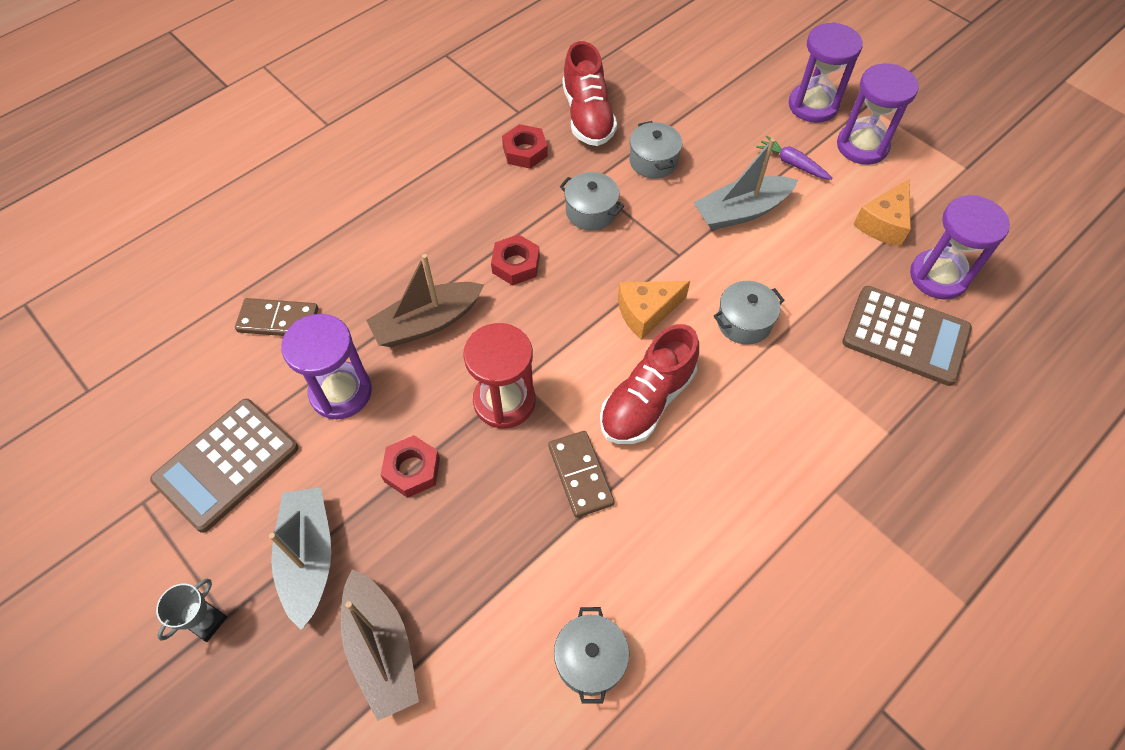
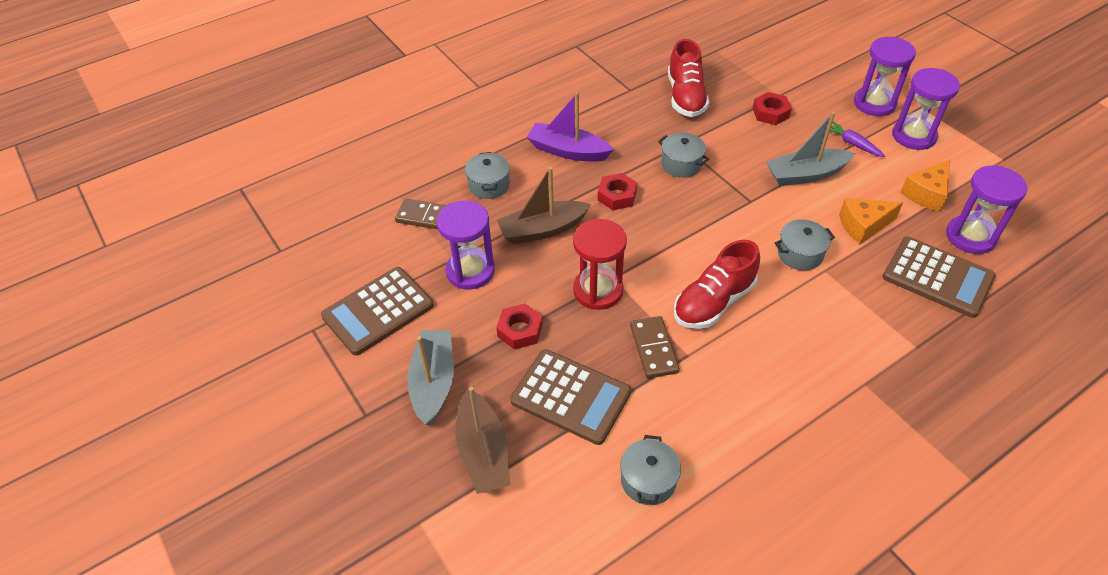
camera: 10 degrees right, 10 degrees down
grey trophy [156,579,227,642] -> none
red nut [502,124,548,169] -> red nut moved to [752,92,792,125]
orange cheese [618,281,690,340] -> orange cheese moved to [839,198,903,244]
grey pot [629,121,682,179] -> grey pot moved to [465,152,510,199]
none -> brown calculator [510,349,631,445]
none -> purple boat [527,93,614,161]

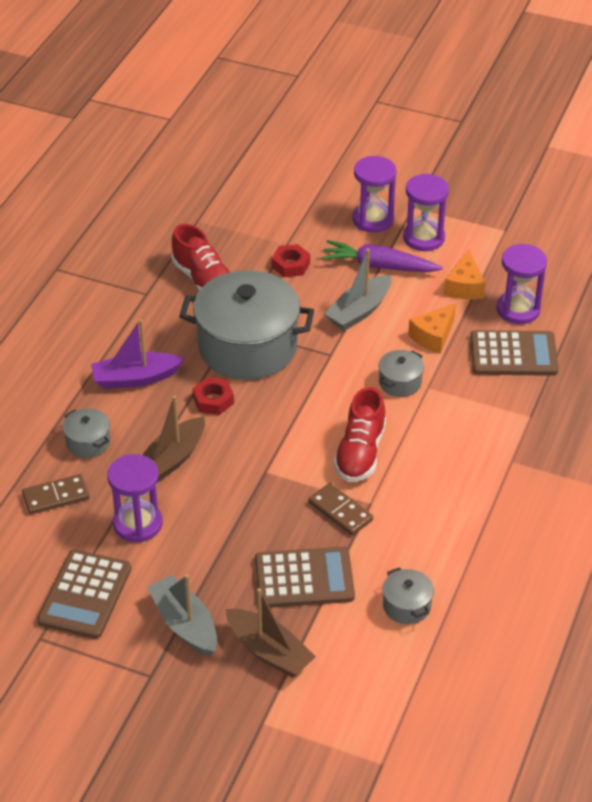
camera: 35 degrees left, 5 degrees down
red nut [496,303,543,350] -> none
red hourglass [573,219,627,310] -> none
grey pot [658,133,709,178] -> grey pot [179,270,314,380], size x2.37
purple carrot [830,122,885,157] -> purple carrot [321,240,443,272], size x1.81

